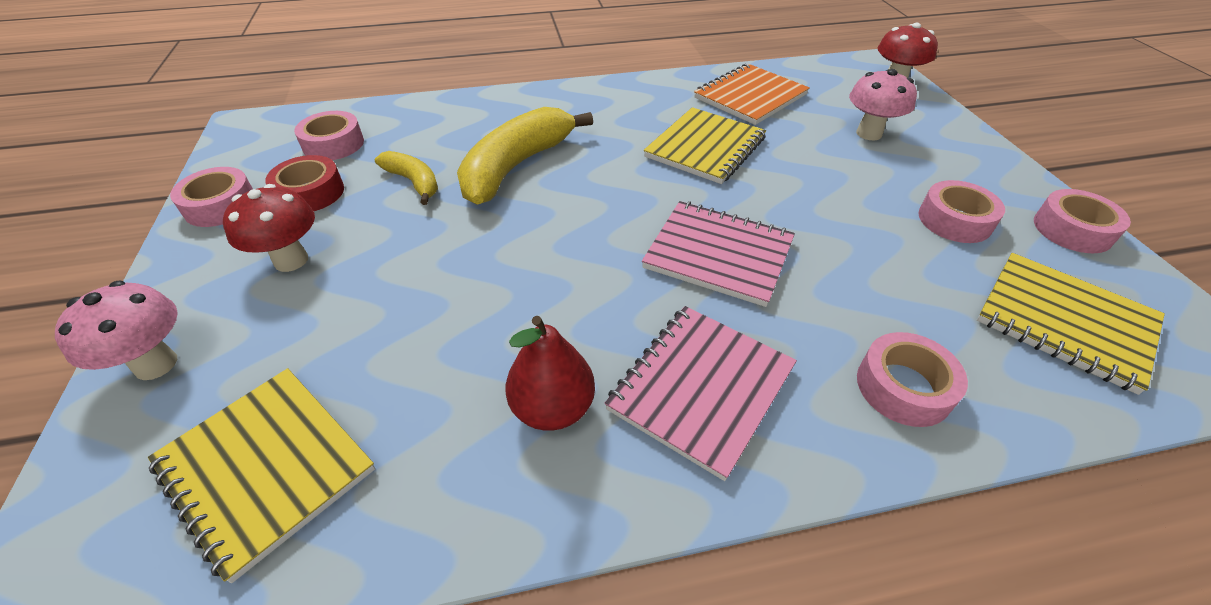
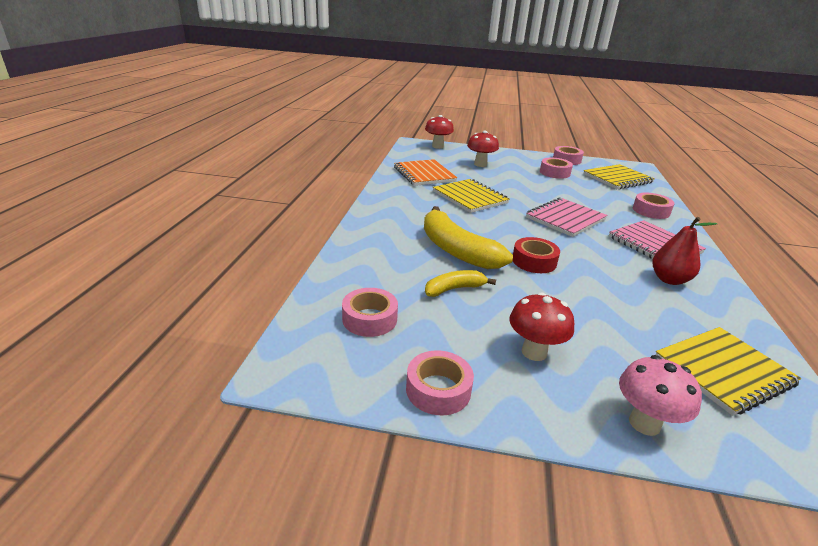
camera: 70 degrees left, 15 degrees down
red tape [265,155,344,211] -> red tape moved to [512,237,560,273]
pink mushroom [849,69,917,140] -> red mushroom [467,131,499,167]

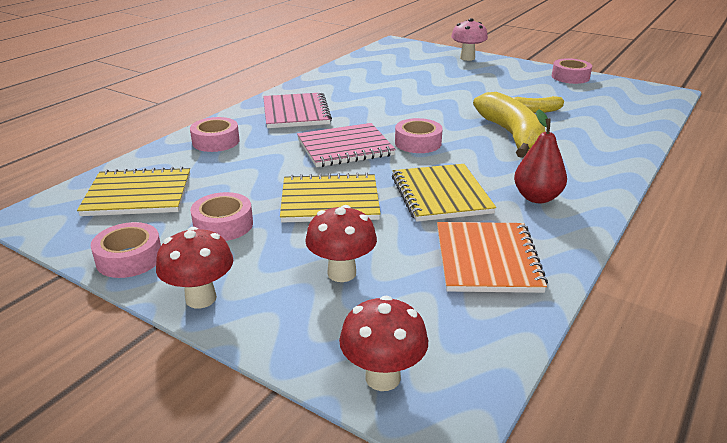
camera: 155 degrees left, 0 degrees up
pink tape [342,288,398,337] -> pink tape moved to [395,118,443,153]
red mushroom [509,292,574,361] -> red mushroom moved to [156,227,233,308]
red tape [512,237,560,273] -> none
red pear [652,217,718,285] -> red pear moved to [514,109,567,203]
yellow notebook [656,327,801,416] -> yellow notebook moved to [280,172,381,223]

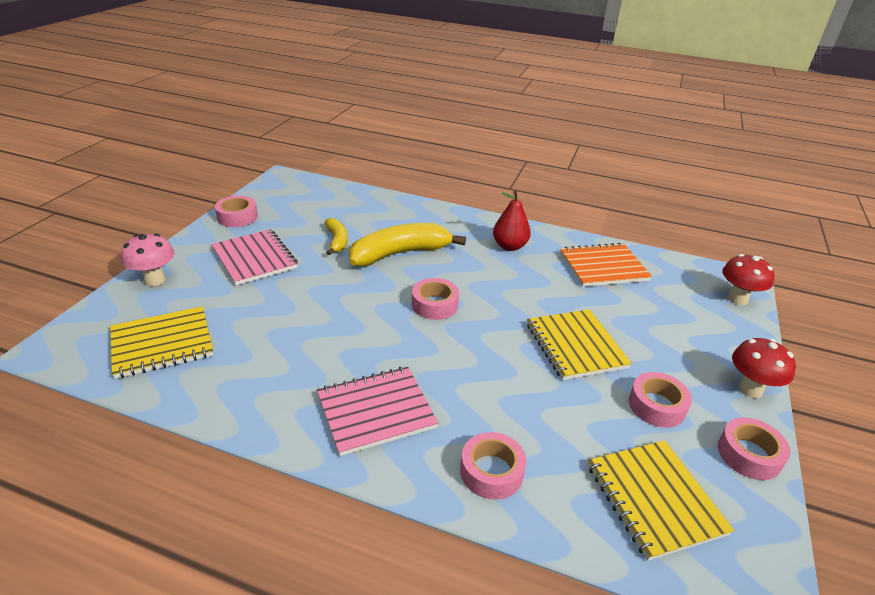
camera: 105 degrees left, 5 degrees up
pink notebook [297,123,396,167] -> pink notebook moved to [211,229,298,285]
red mushroom [305,205,377,282] -> none
yellow notebook [392,164,496,222] -> yellow notebook moved to [110,306,213,379]

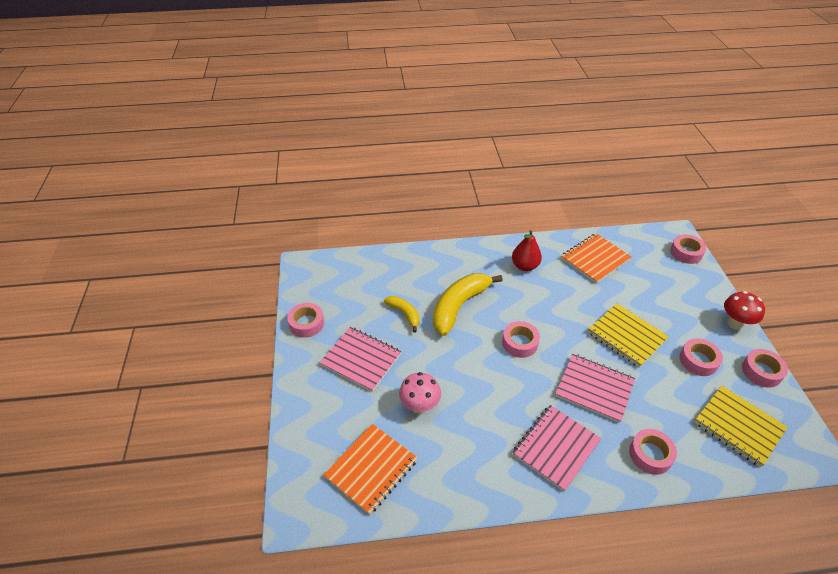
camera: 25 degrees left, 10 degrees up
yellow notebook [110,306,213,379] -> orange notebook [324,424,418,515]
pink mushroom [121,233,175,286] -> pink mushroom moved to [399,372,441,414]
red mushroom [722,254,775,305] -> pink tape [670,234,707,264]
none -> pink notebook [555,354,635,423]

